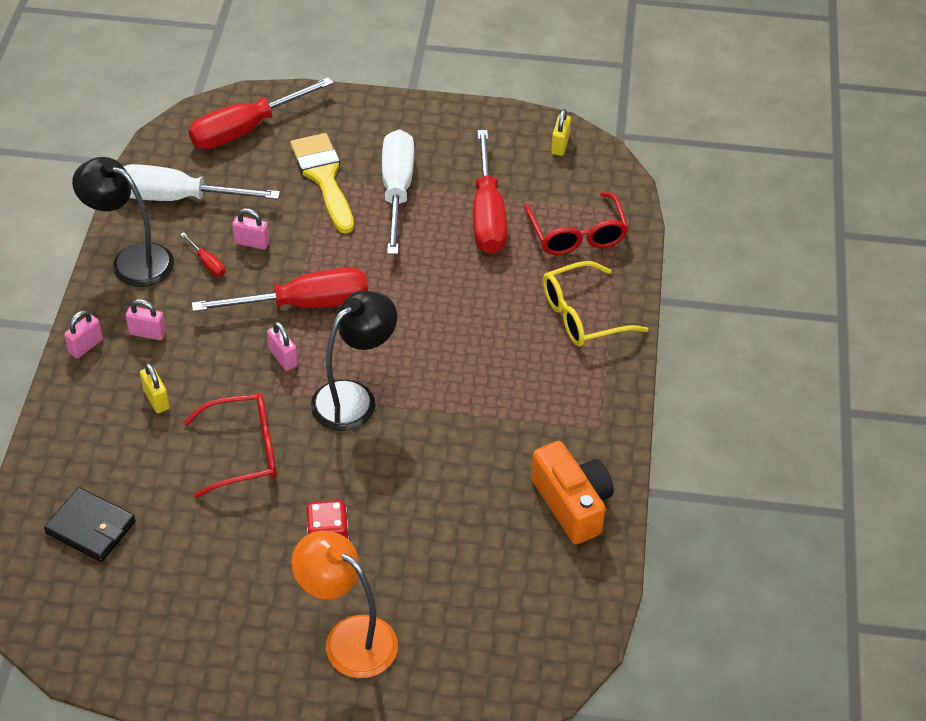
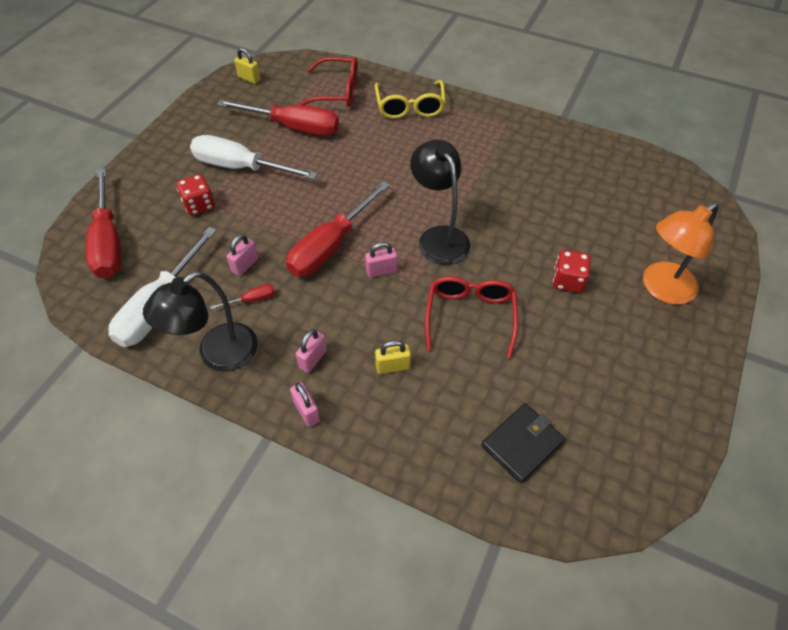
camera: 70 degrees left, 5 degrees up
red screwdriver [192,268,368,312] -> red screwdriver turned 150 degrees counterclockwise [286,181,390,277]
yellow brush [290,133,354,234] -> red dice [176,174,215,216]
orange camera [531,441,614,544] -> none

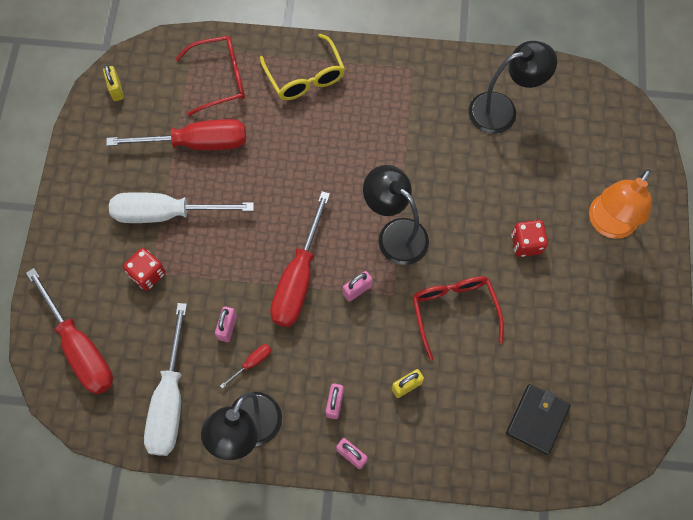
camera: 20 degrees left, 15 degrees up
yellow padlock [234,48,261,84] -> yellow padlock turned 60 degrees clockwise [103,65,124,101]
none -> black lamp [469,41,557,134]

